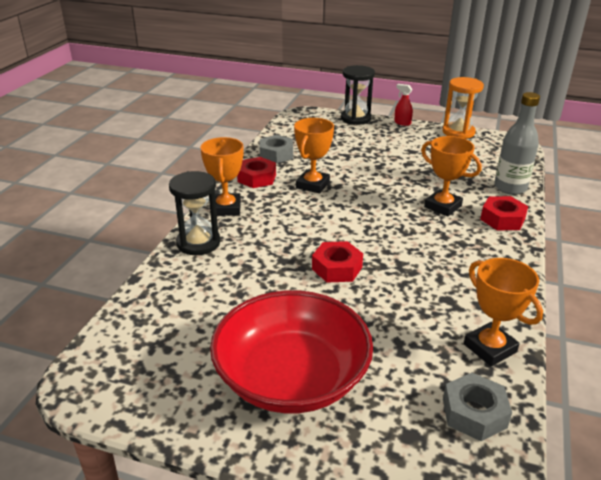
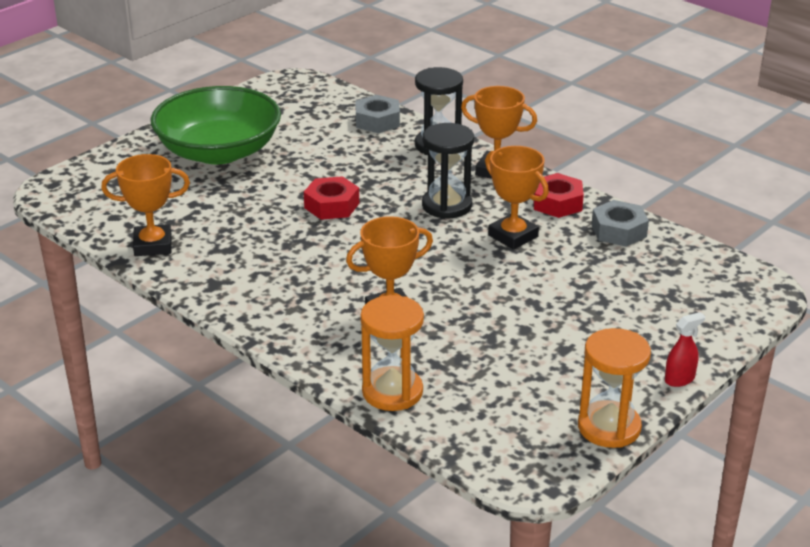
camera: 115 degrees right, 0 degrees up
red bowl [210,290,373,414] -> green bowl [151,86,281,164]
black hourglass [341,65,375,125] -> black hourglass moved to [422,123,474,219]
grey nut [443,373,512,441] -> grey nut moved to [355,95,400,133]
red nut [480,196,528,230] -> none
grey bottle [494,92,540,195] -> orange hourglass [360,295,424,411]

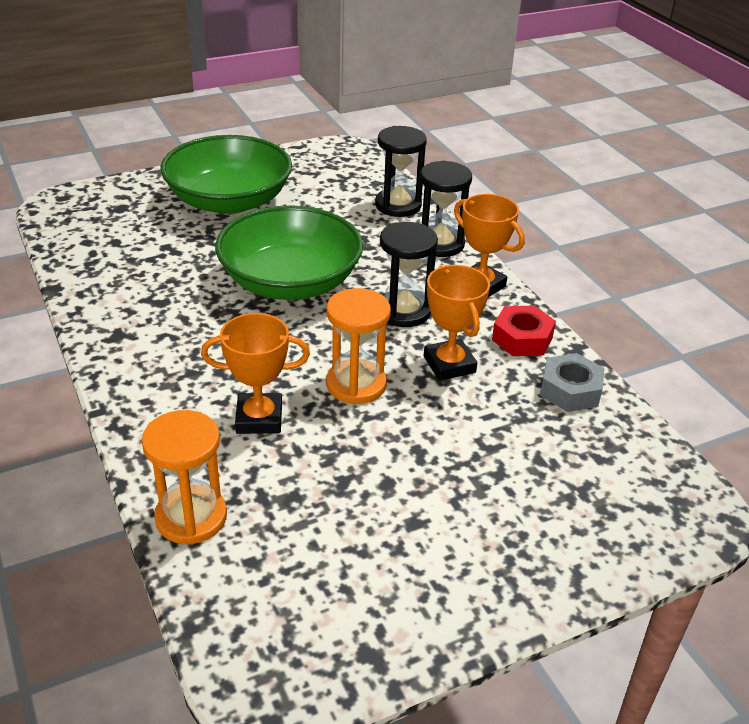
camera: 20 degrees right, 5 degrees up
orange trophy [101,154,190,256] -> none
red nut [304,176,359,220] -> green bowl [215,205,363,300]
grey nut [355,95,400,133] -> black hourglass [375,126,427,217]
orange hourglass [578,328,651,448] -> orange hourglass moved to [326,288,391,404]
red spray bottle [665,312,705,387] -> none

